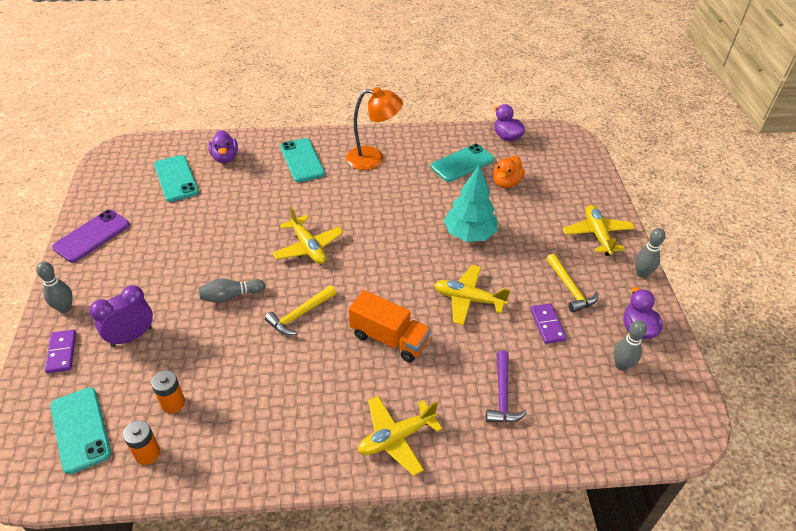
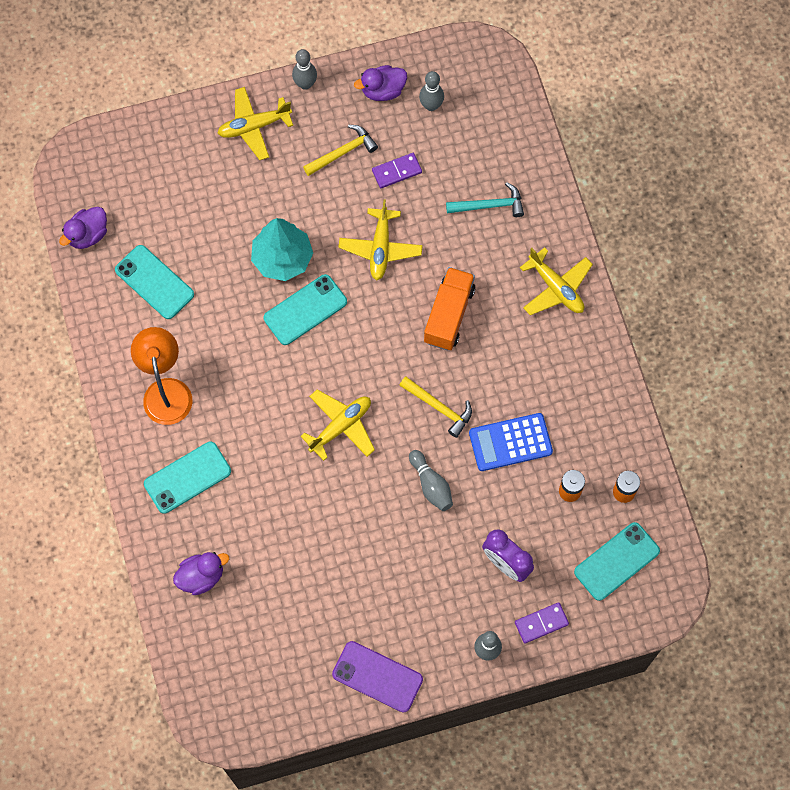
camera: 100 degrees left, 25 degrees up
turquoise phone [154,155,199,202] -> turquoise phone moved to [264,274,347,345]
purple hammer [486,350,527,422] -> turquoise hammer [446,182,524,217]
orange duck [493,156,525,188] -> none
none -> blue calculator [469,413,553,471]

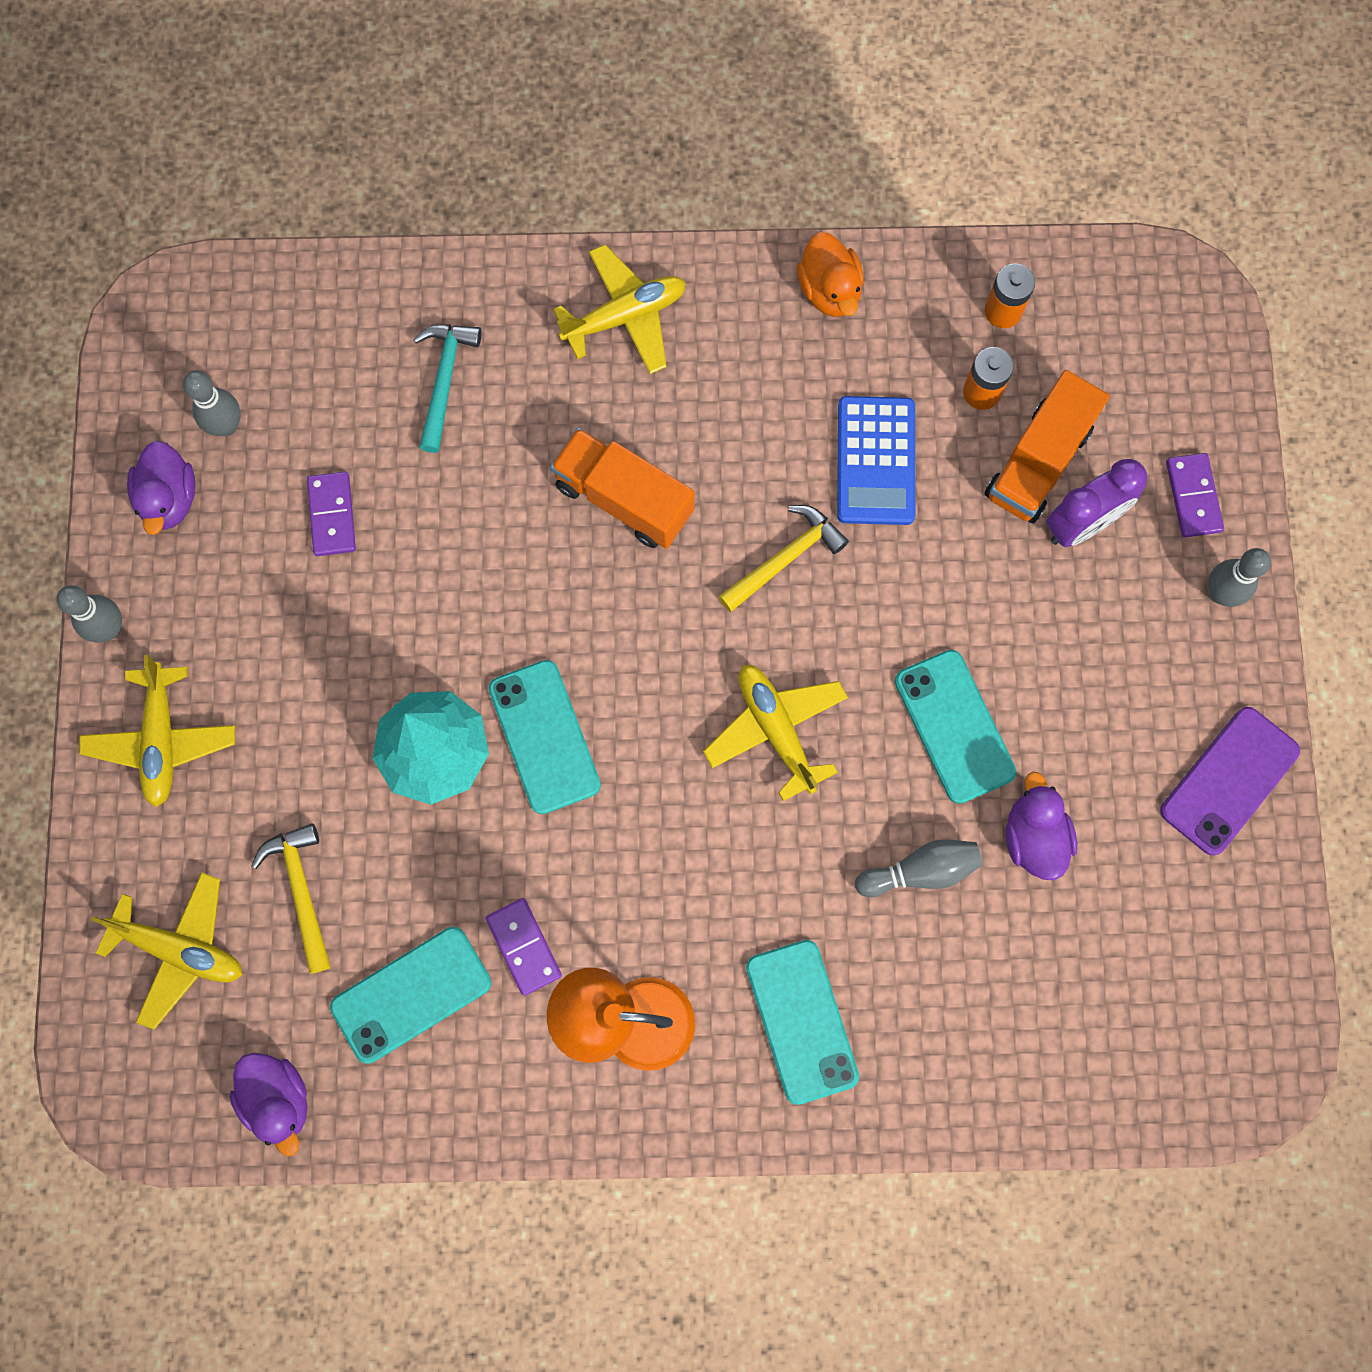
camera: 75 degrees left, 5 degrees up
purple duck [173,552,229,595] -> purple duck moved to [1006,771,1077,880]
yellow hammer [303,125,378,176] -> yellow hammer moved to [252,823,331,974]
yellow plane [338,200,423,280] -> yellow plane moved to [91,872,242,1030]
grey bowling pin [409,450,453,511] -> grey bowling pin moved to [855,839,983,897]
turquoise phone [574,522,660,601] -> turquoise phone moved to [895,650,1017,804]
none -> purple domino [486,898,562,996]
none -> orange duck [797,232,864,317]
none -> orange truck [985,370,1110,524]

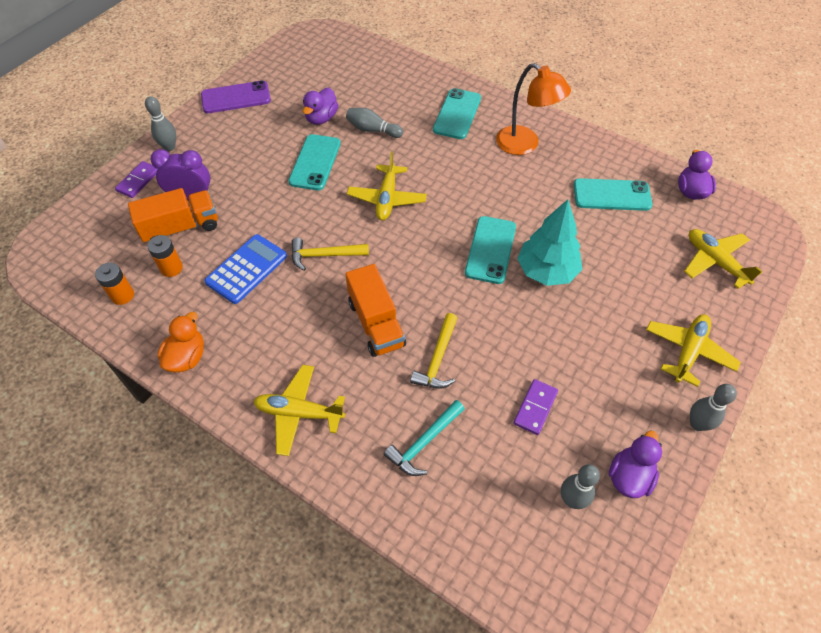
camera: 145 degrees left, 20 degrees down
yellow hammer [252,823,331,974] -> yellow hammer moved to [410,313,458,389]
purple domino [486,898,562,996] -> none

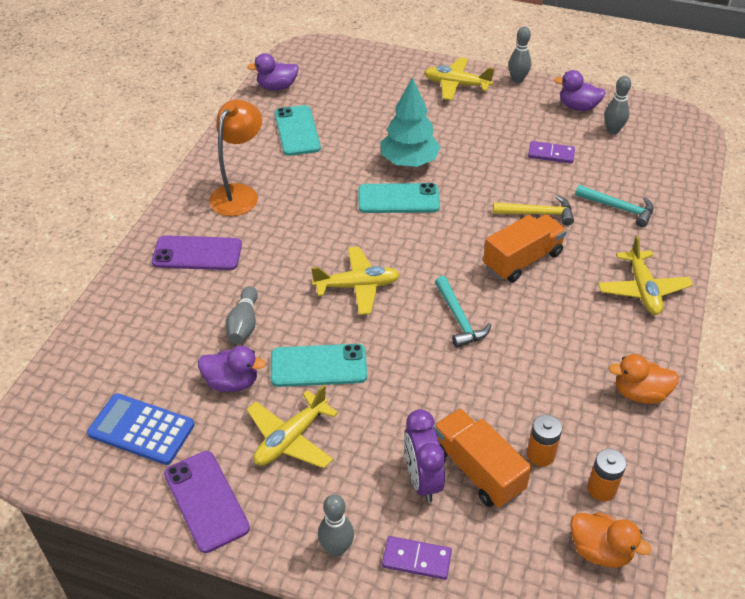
camera: 105 degrees left, 10 degrees down
blue calculator [204,234,287,304] -> blue calculator moved to [87,393,195,465]
yellow hammer [292,238,369,271] -> turquoise hammer [435,276,491,348]
turquoise phone [433,88,481,139] -> purple phone [152,235,242,270]
yellow plane [684,229,762,289] -> yellow plane moved to [247,385,338,468]
none -> orange duck [570,512,651,568]

